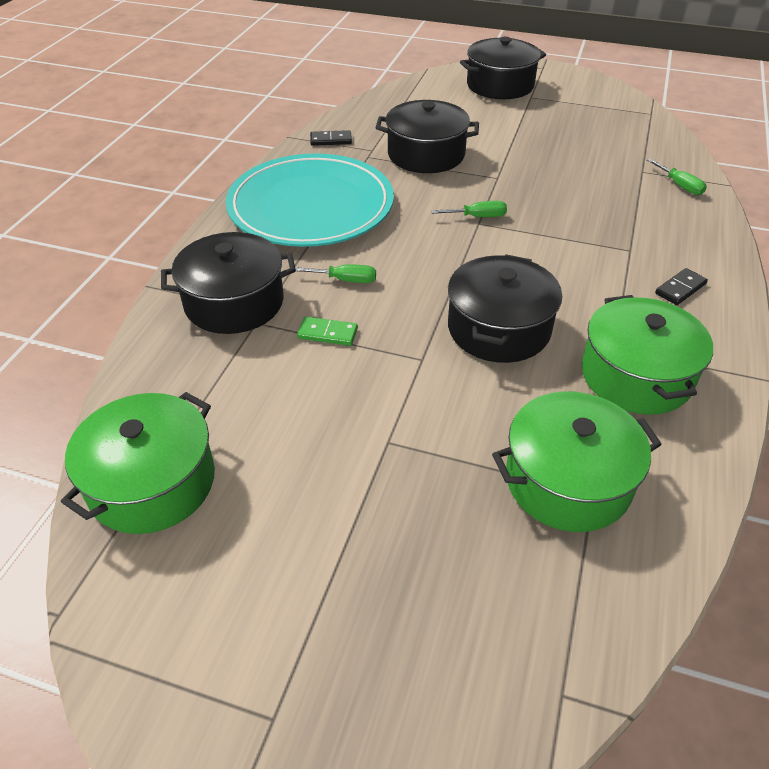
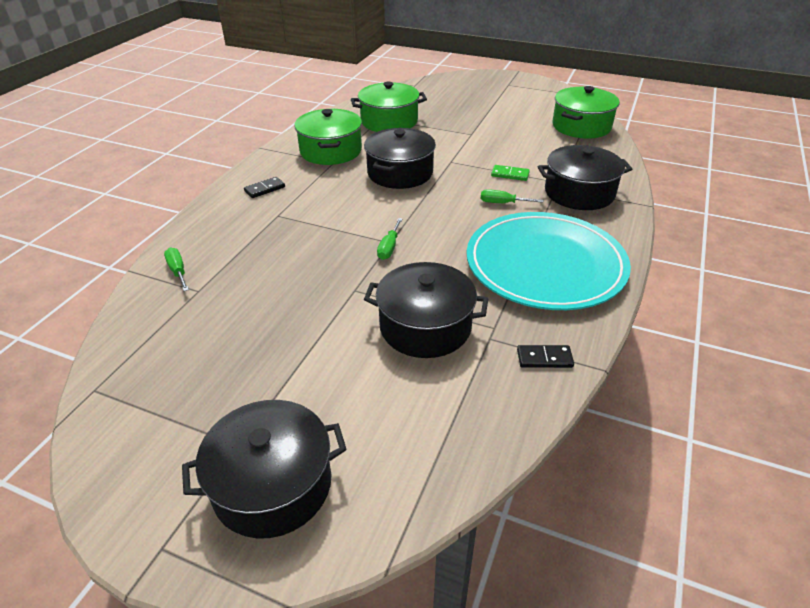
camera: 175 degrees left, 5 degrees down
green screwdriver [431,201,507,217] -> green screwdriver turned 75 degrees counterclockwise [377,218,402,260]

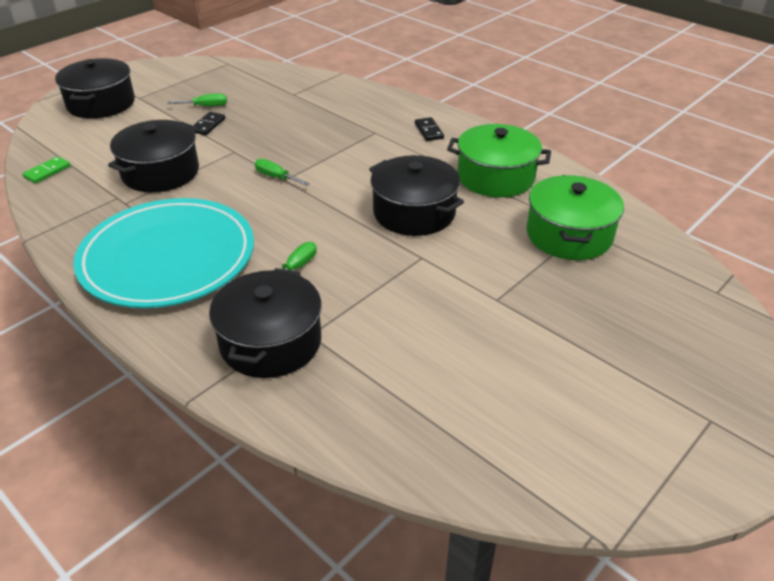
camera: 110 degrees right, 0 degrees up
green screwdriver [164,248,189,291] -> green screwdriver moved to [167,94,227,106]
green domino [491,165,530,181] -> green domino moved to [22,156,71,184]
black domino [517,345,574,368] -> black domino moved to [193,112,225,135]
green pot [553,86,620,139] -> none

